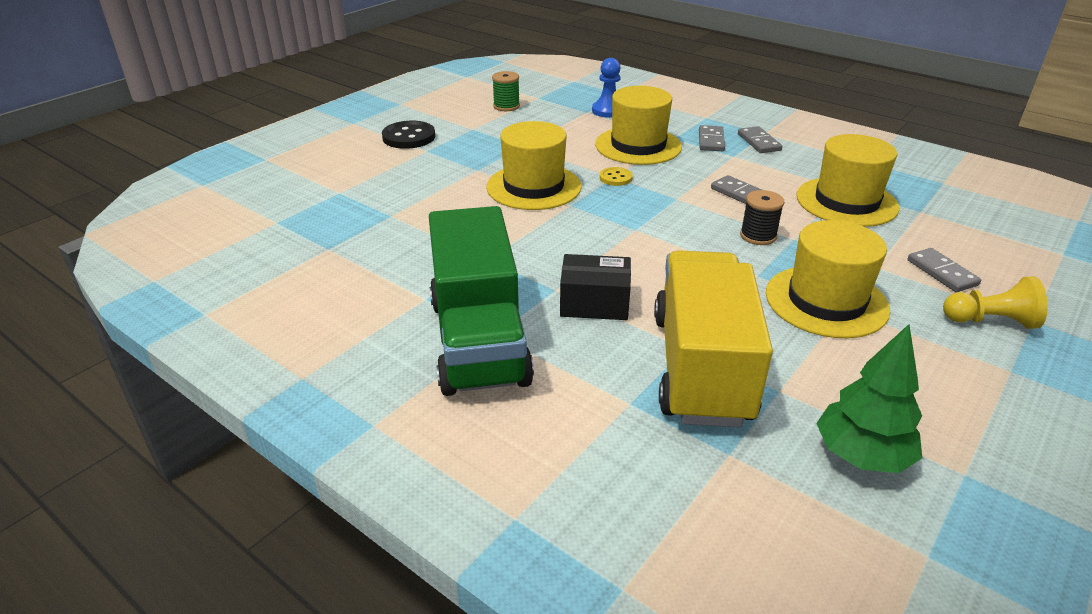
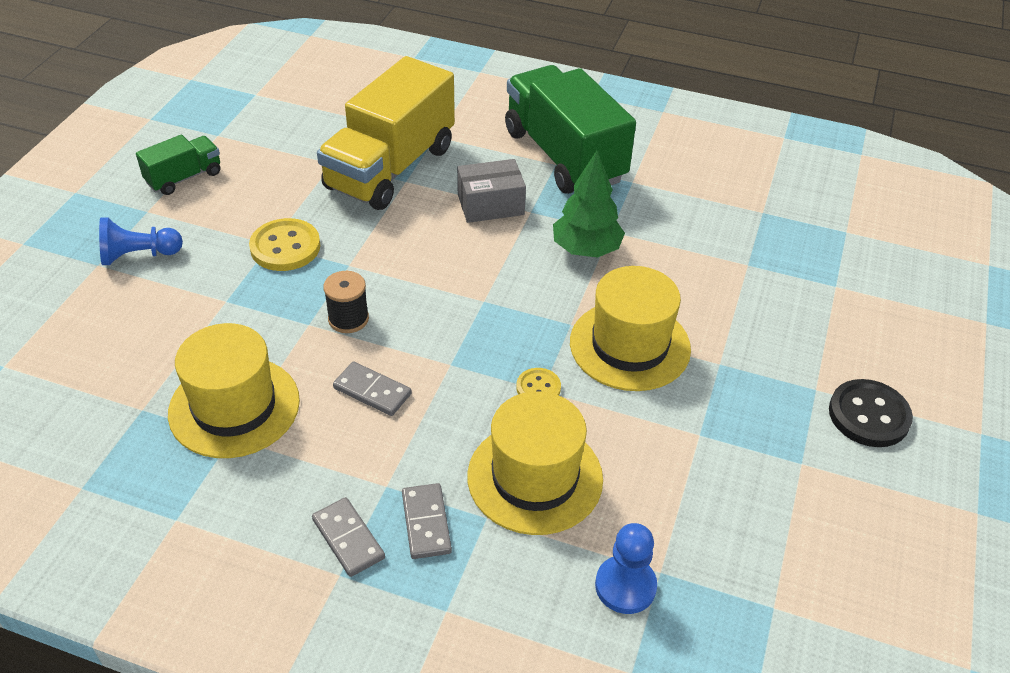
camera: 160 degrees right, 10 degrees up
green spool [492,71,520,111] -> none
black box [560,254,631,320] -> grey box [457,159,526,223]
yellow truck [654,250,773,428] -> yellow truck turned 45 degrees clockwise [317,56,455,210]
yellow hat [766,220,890,338] -> yellow button [249,218,320,271]
green tree [816,324,922,473] -> green tree moved to [553,151,625,258]
grey domino [907,248,981,292] -> none
yellow pawn [943,276,1048,329] -> blue pawn [99,218,183,265]
none -> green truck [136,135,220,195]

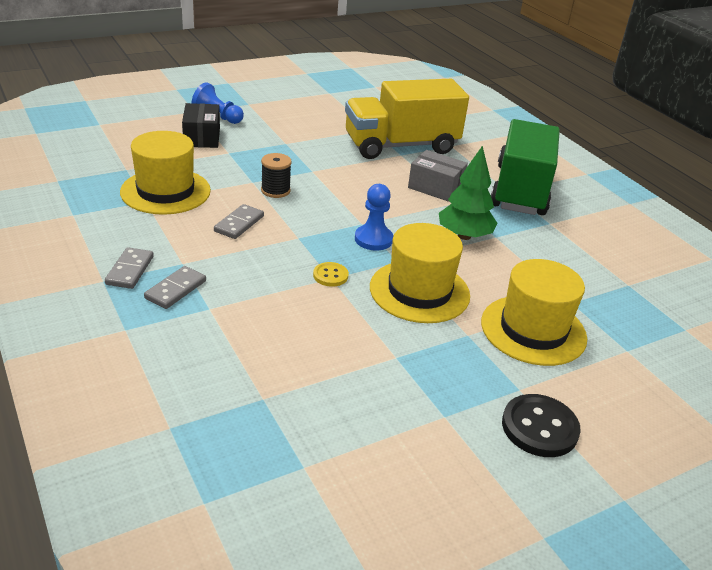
camera: 40 degrees right, 10 degrees down
green truck [136,135,220,195] -> none
yellow button [249,218,320,271] -> none
grey domino [333,362,412,416] -> grey domino turned 45 degrees clockwise [214,204,264,239]
yellow hat [467,391,603,535] -> yellow hat moved to [481,259,587,366]
blue pawn [595,523,657,614] -> blue pawn moved to [355,184,393,251]
none -> black box [182,103,220,148]

